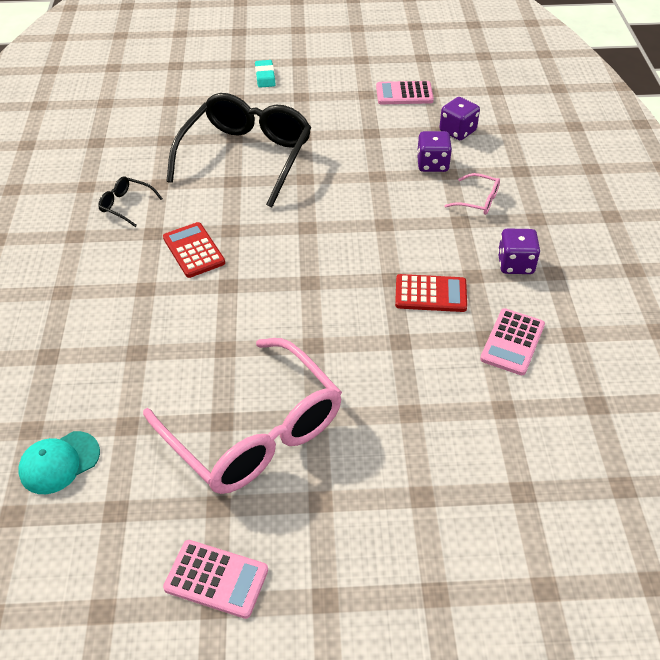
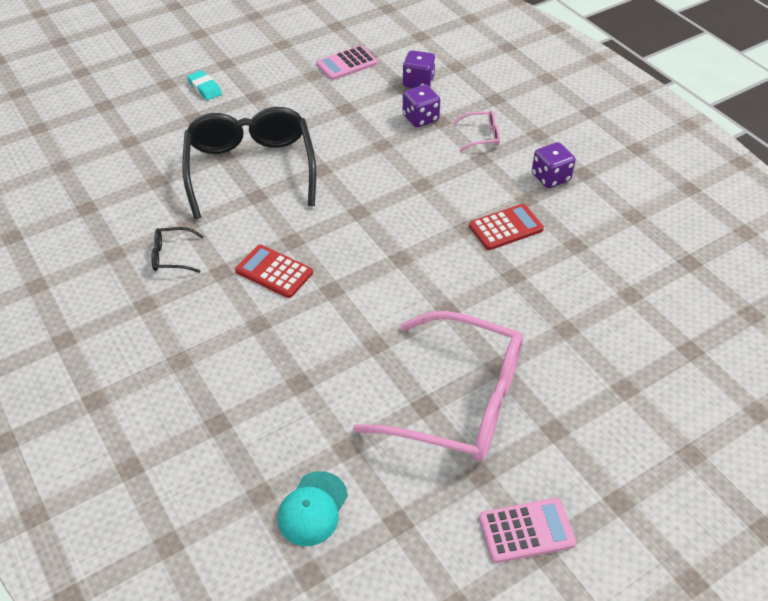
camera: 30 degrees left, 0 degrees up
pink calculator [480,308,545,375] -> none

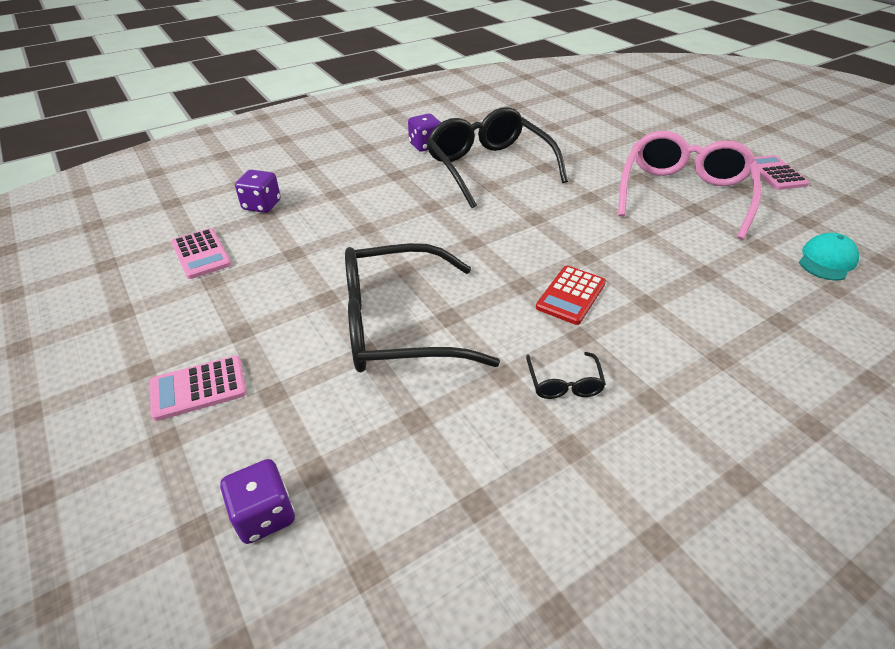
camera: 90 degrees left, 5 degrees down
turquoise eraser [187,70,222,100] -> pink calculator [150,356,247,421]
turquoise cap [277,471,348,546] -> turquoise cap turned 75 degrees counterclockwise [799,233,859,280]
purple dice [403,85,440,128] -> purple dice moved to [220,459,295,544]
pink glasses [452,110,500,152] -> none
red calculator [469,204,544,250] -> black glasses [427,107,568,208]

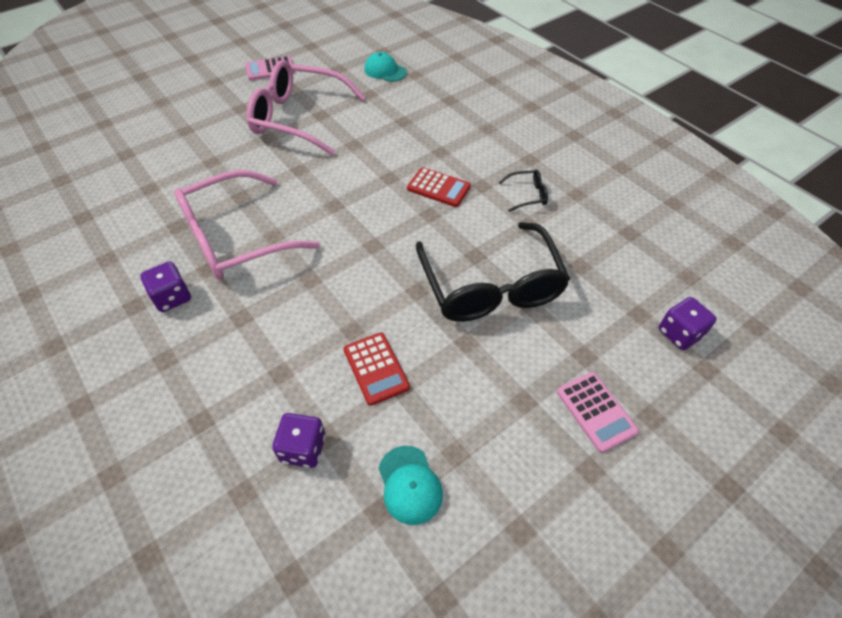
camera: 95 degrees left, 10 degrees up
pink calculator [171,228,231,279] -> turquoise cap [379,446,443,525]
black glasses [427,107,568,208] -> pink glasses [174,170,320,280]
none -> red calculator [343,332,410,406]

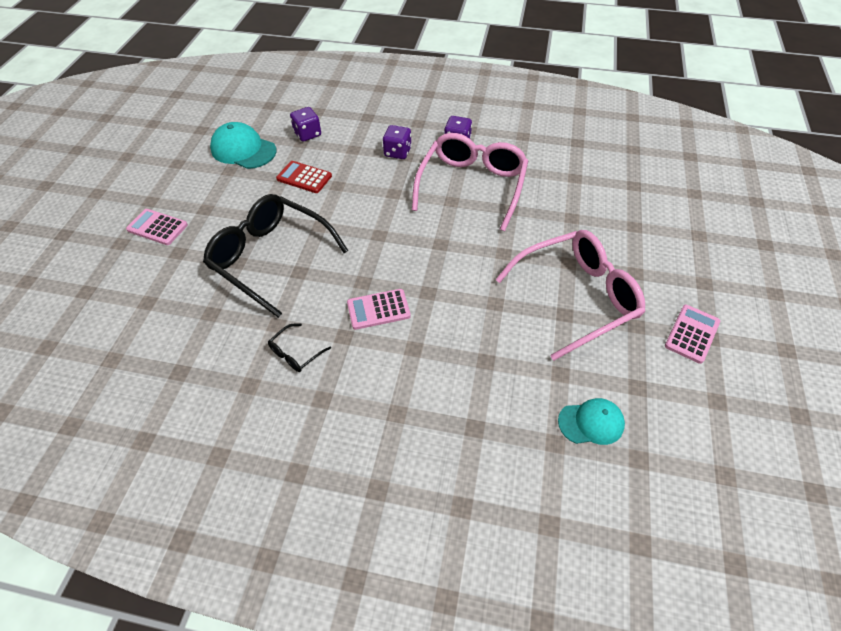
camera: 140 degrees right, 0 degrees up
turquoise cap [379,446,443,525] -> turquoise cap [210,122,276,169], size x1.53
red calculator [407,167,471,207] -> pink calculator [347,289,411,330]
purple dice [659,297,717,350] -> purple dice moved to [383,125,412,159]

